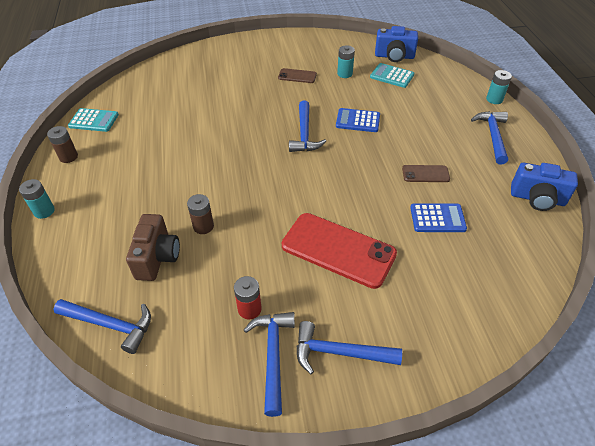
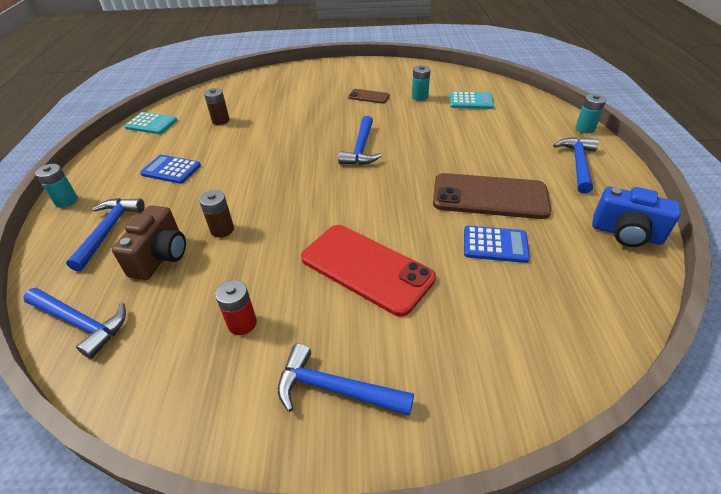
camera: 10 degrees right, 5 degrees down
brown battery [47,126,78,163] -> brown battery moved to [204,88,229,125]
blue hammer [244,312,295,417] -> blue hammer moved to [66,198,145,271]
blue calculator [336,108,380,132] -> blue calculator moved to [140,155,201,184]
turquoise calculator [370,63,414,88] -> turquoise calculator turned 150 degrees clockwise [450,92,494,109]
blue camera [375,26,418,62] -> none
brown phone [402,165,450,182] -> brown phone [433,173,551,219], size x2.09

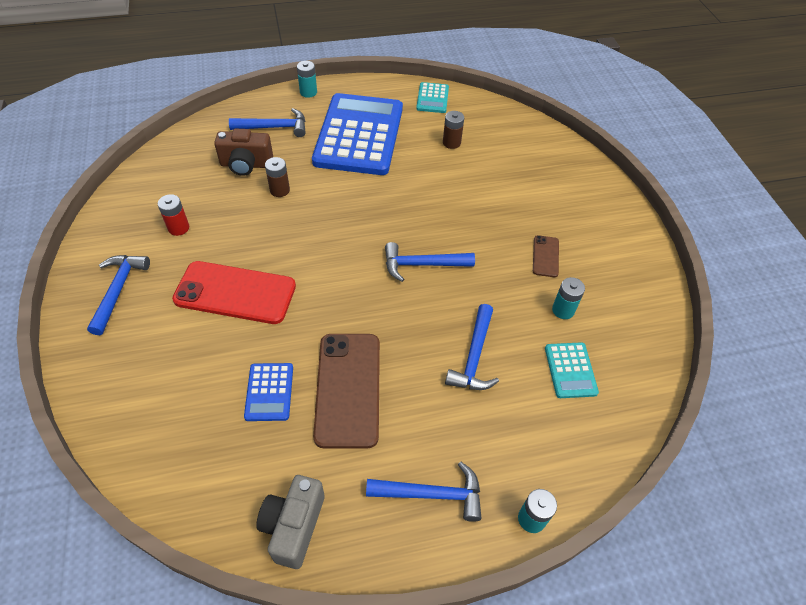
camera: 75 degrees right, 10 degrees up
blue hammer [23,288,126,359] -> blue hammer moved to [445,304,499,390]
blue calculator [140,155,201,184] -> blue calculator [312,93,403,175], size x2.36
red phone [301,225,436,317] -> red phone turned 75 degrees clockwise [172,261,296,324]
blue camera [592,187,680,247] -> grey camera [256,475,325,569]

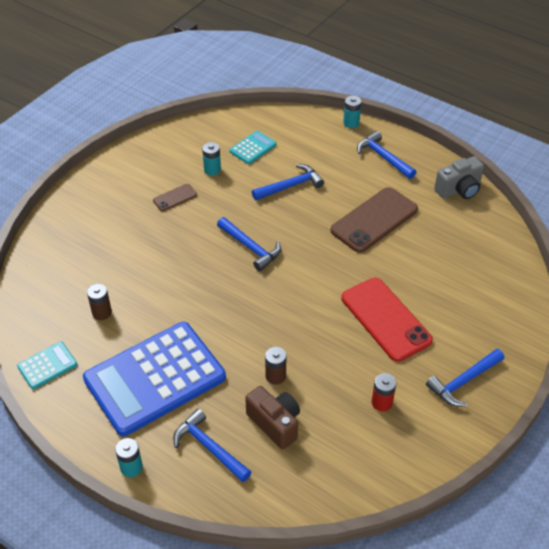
camera: 130 degrees left, 5 degrees down
blue calculator [244,363,293,421] -> none

